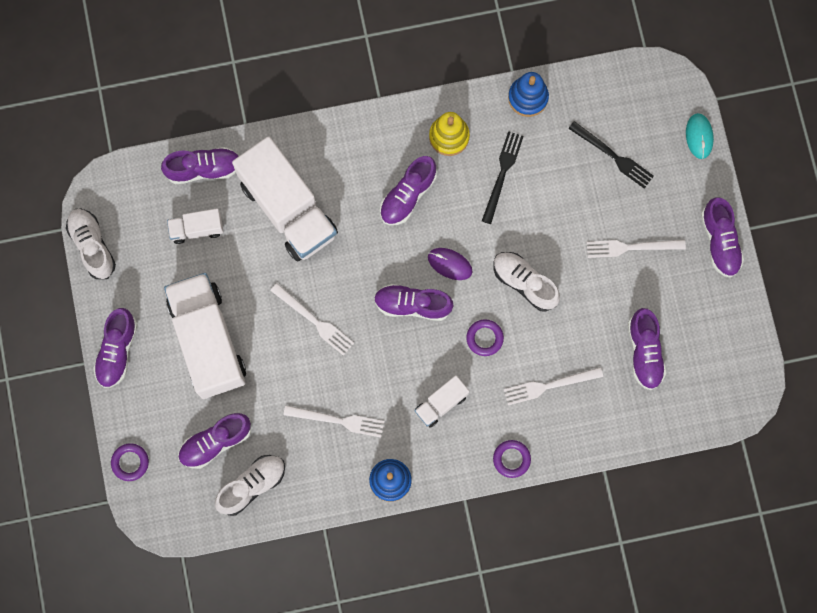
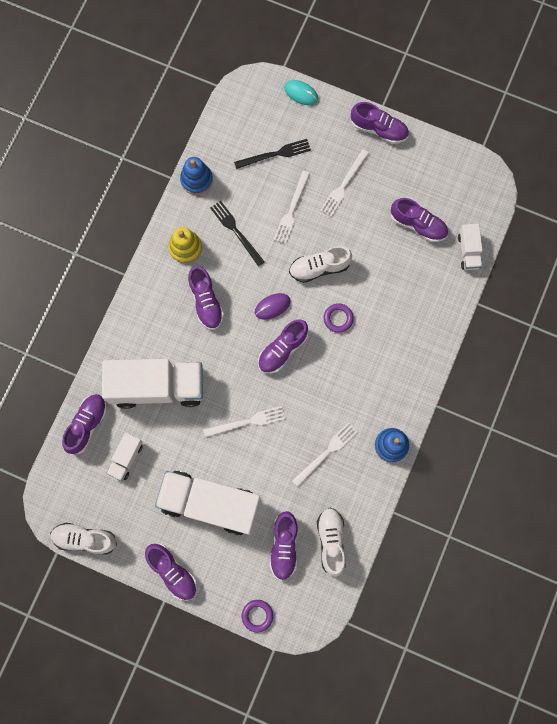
camera: 55 degrees left, 0 degrees up
white truck [414,375,469,428] -> white truck moved to [458,224,483,270]
purple ring [493,440,531,478] -> none
white fork [504,367,603,405] -> white fork moved to [274,171,310,244]

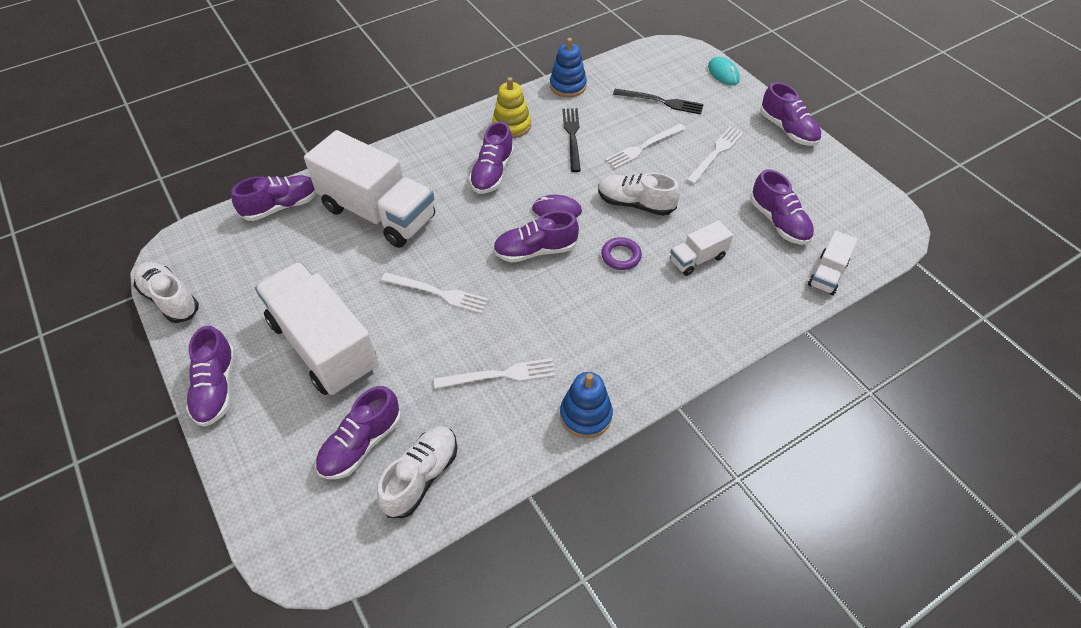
camera: 35 degrees right, 25 degrees down
white truck [106,433,143,481] -> white truck moved to [670,220,733,276]
purple ring [242,600,273,633] -> none
white fork [320,149,369,217] -> white fork turned 150 degrees clockwise [686,127,744,184]

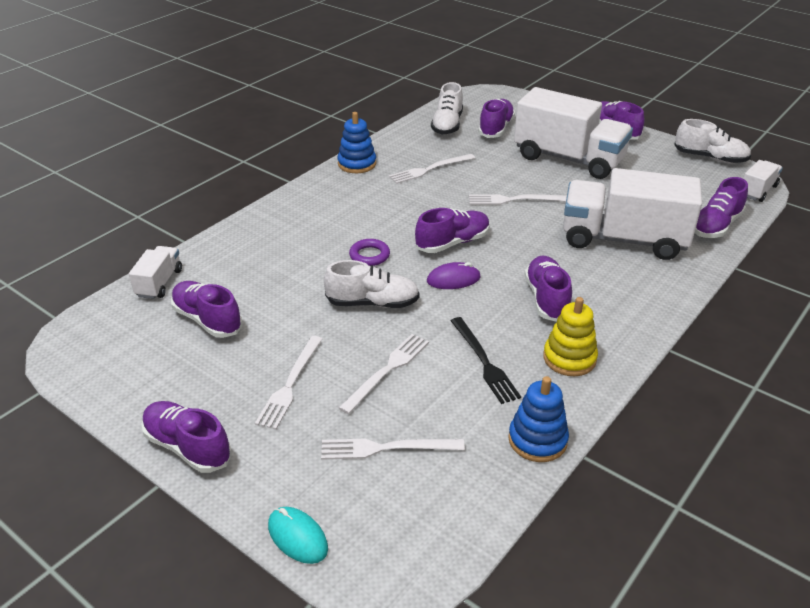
camera: 160 degrees right, 15 degrees down
black fork [613,89,704,114] -> white fork [321,439,465,460]
white truck [670,220,733,276] -> white truck moved to [744,160,783,202]

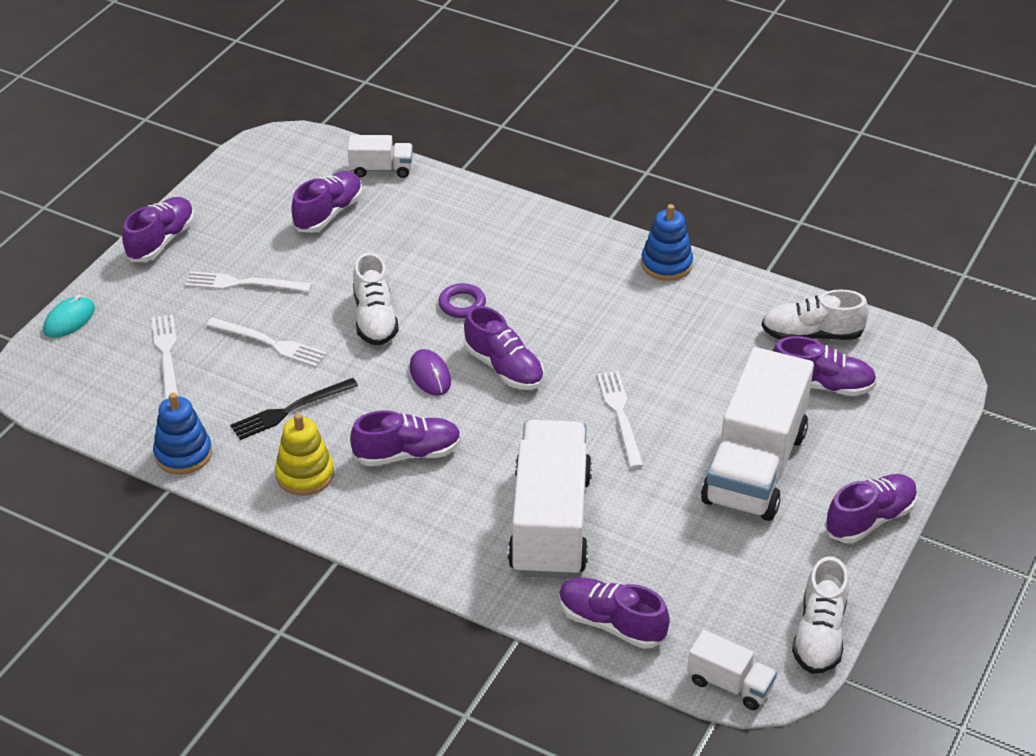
camera: 80 degrees right, 5 degrees up
white fork [389,154,475,184] -> none

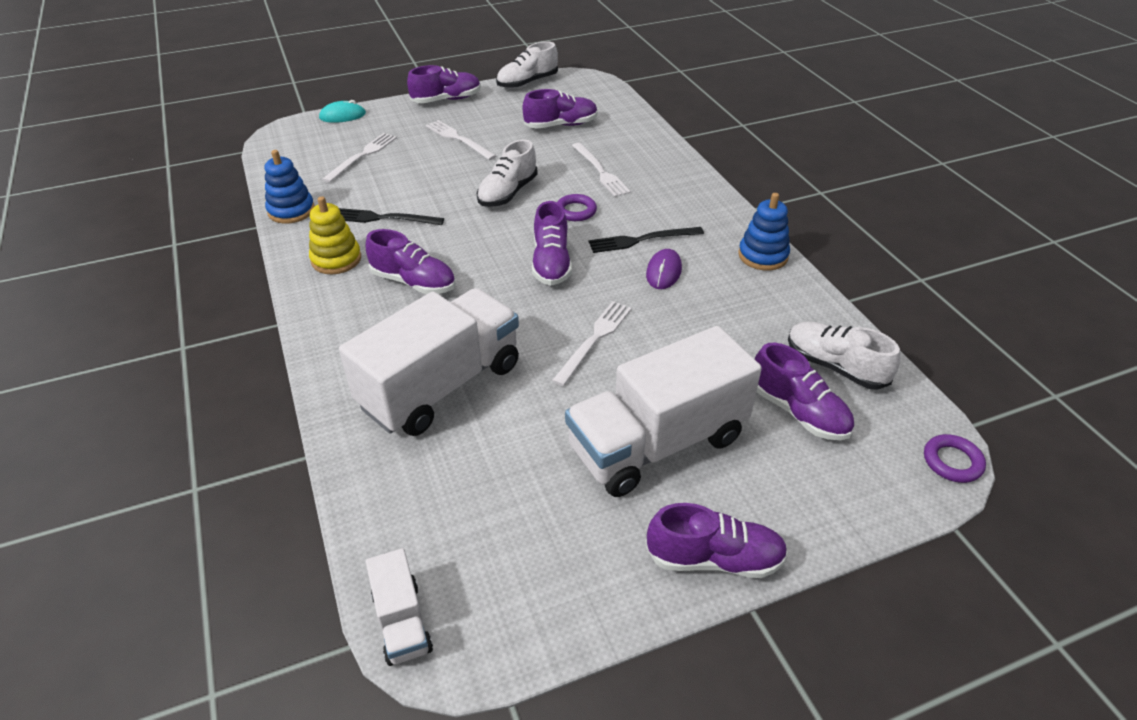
camera: 40 degrees right, 0 degrees up
white fork [206,317,327,367] -> white fork moved to [572,143,631,197]
white truck [347,135,413,178] -> none
purple mouse [410,349,451,396] -> purple mouse moved to [646,249,682,289]
purple shoe [559,578,670,649] -> none
white shoe [792,556,849,674] -> white shoe moved to [496,41,558,89]
none -> black fork [589,227,704,253]
none -> purple ring [924,434,986,483]

